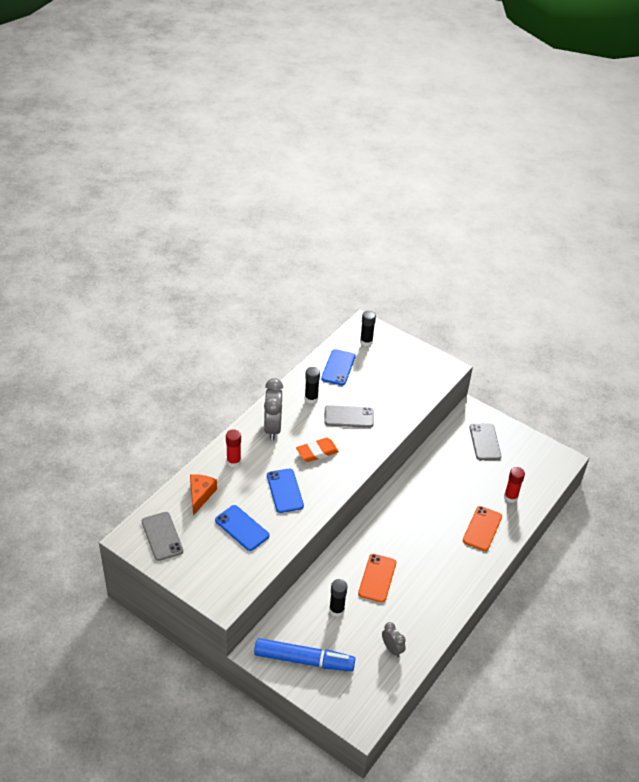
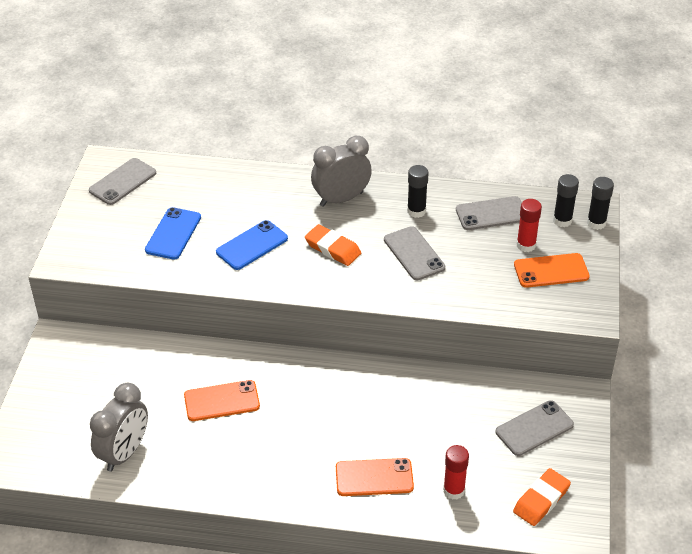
camera: 65 degrees right, 0 degrees up
orange cheese [190,474,217,516] -> none
red glue stick [226,429,241,467] -> red glue stick moved to [517,199,542,252]
blue marker [254,638,355,671] -> none
blue phone [321,349,356,386] -> grey phone [456,196,522,230]
black glue stick [329,579,348,617] -> black glue stick moved to [587,177,614,230]
grey clock [382,622,406,657] -> grey clock [90,383,148,472], size x1.79
none -> orange eraser [513,468,571,526]
none -> orange phone [514,253,590,288]

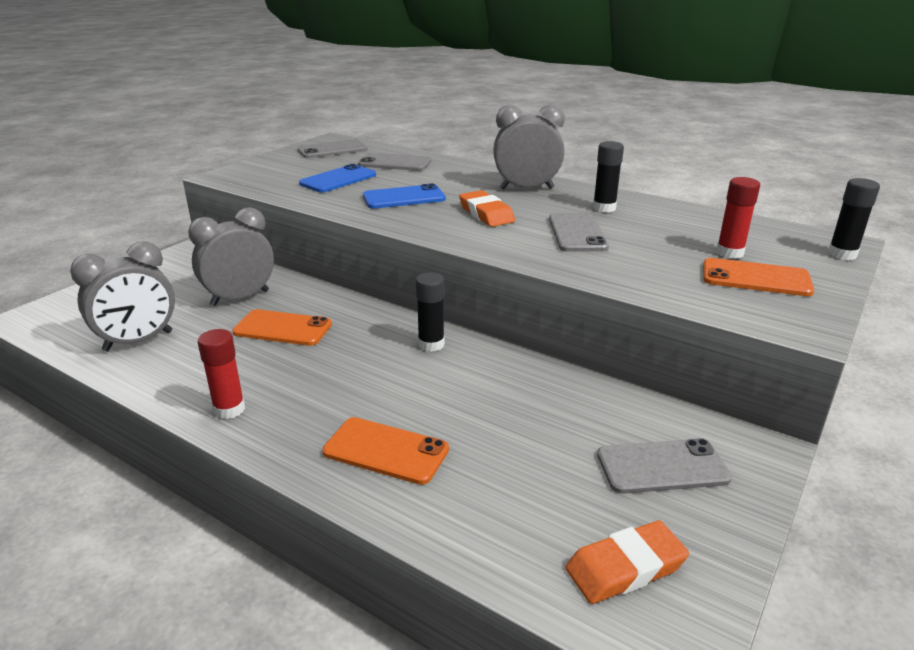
camera: 25 degrees right, 15 degrees down
red glue stick [443,445,469,500] -> red glue stick moved to [198,329,245,419]
grey phone [456,196,522,230] -> grey phone moved to [358,153,431,171]
black glue stick [553,174,579,227] -> black glue stick moved to [416,273,445,352]
none -> grey clock [188,207,274,306]

